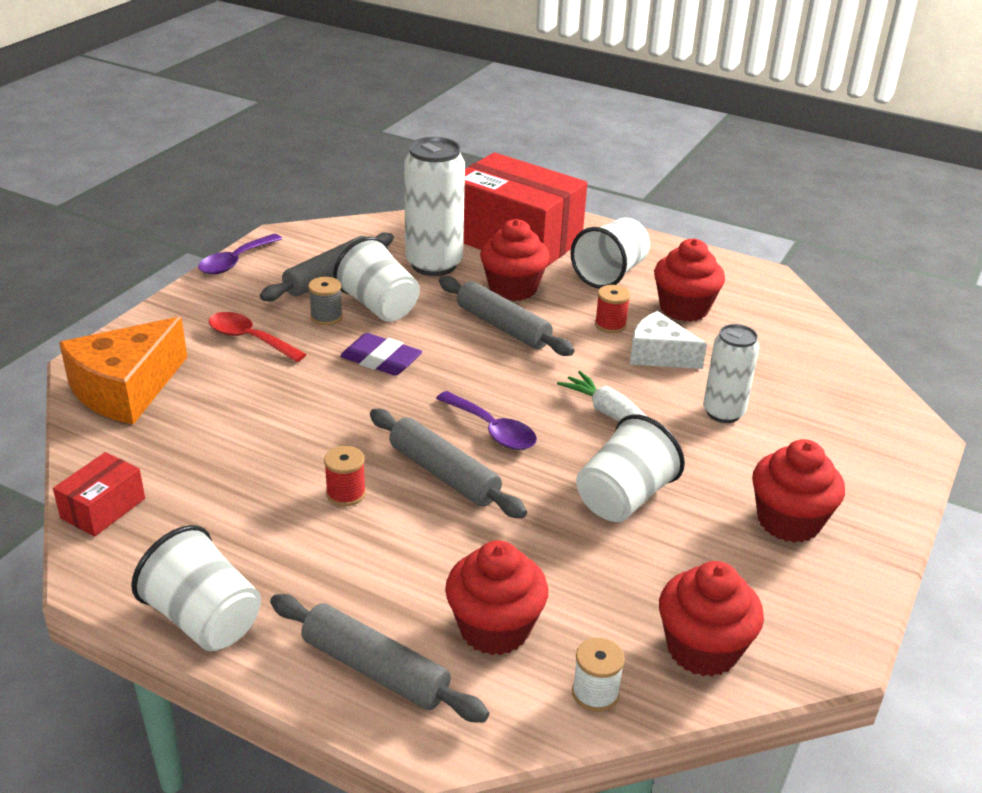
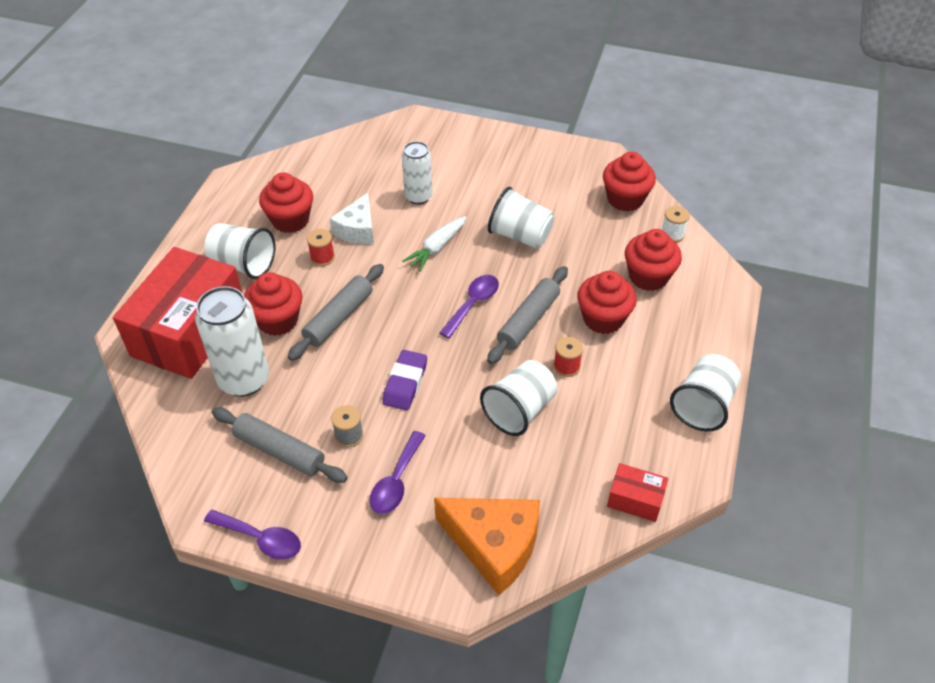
camera: 100 degrees left, 15 degrees up
red spoon [209,312,306,362] -> purple spoon [370,431,426,514]
grey rolling pin [270,594,489,722] -> none
white cup [333,237,420,322] -> white cup moved to [480,360,557,436]
red cupcake [752,439,845,543] -> red cupcake moved to [577,271,637,334]

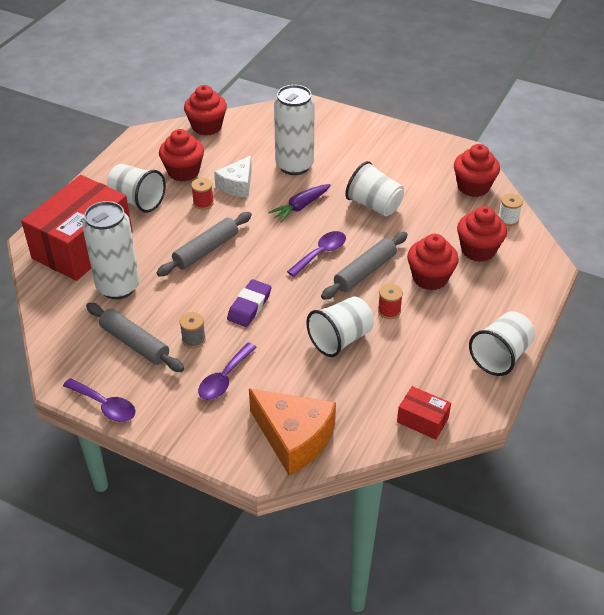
camera: 10 degrees right, 5 degrees down
red cupcake [244,272,302,336] -> red cupcake moved to [184,85,227,136]
white can [402,141,432,205] -> white can [274,85,315,175], size x1.60
white carrot [402,216,467,272] -> purple carrot [268,184,331,222]

